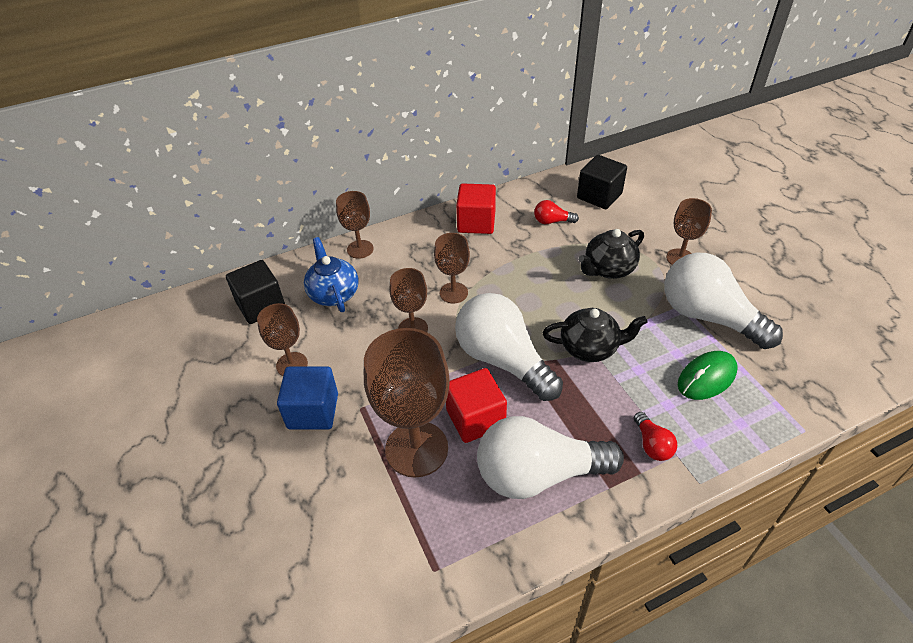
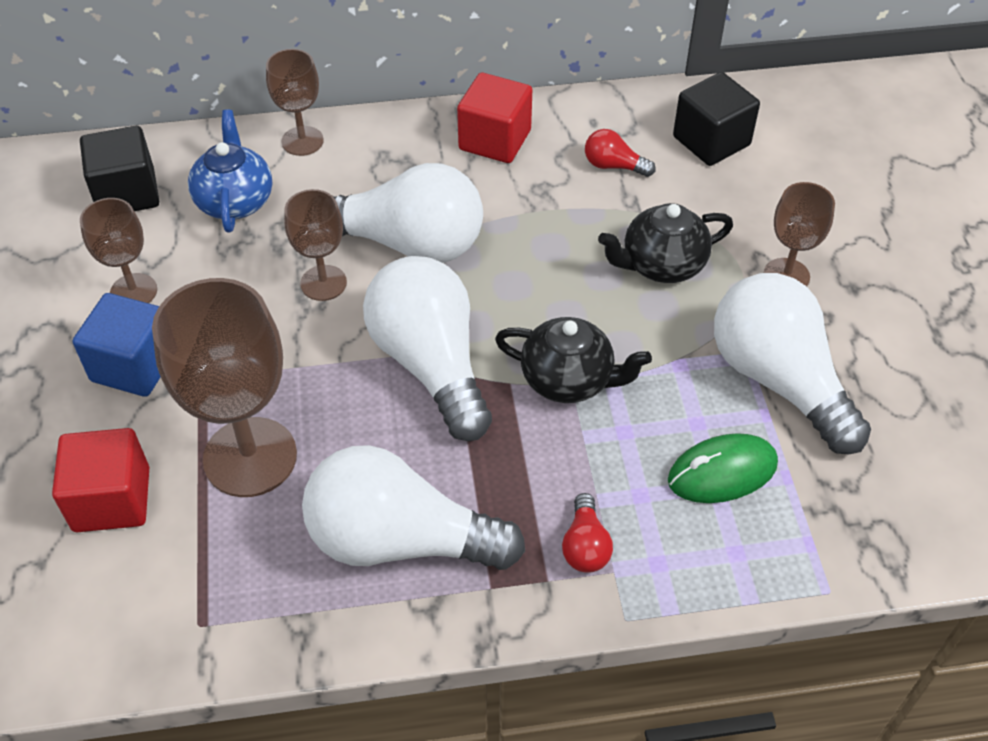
camera: 15 degrees right, 5 degrees up
brown goblet [434,233,470,304] -> white light bulb [333,163,483,263]
red cube [446,368,507,443] -> red cube moved to [52,428,149,532]

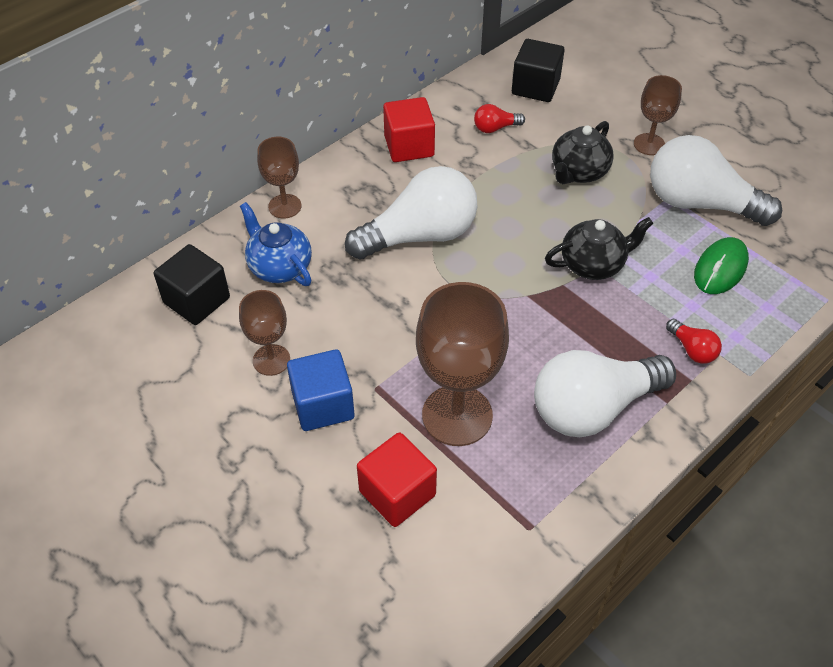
camera: 35 degrees left, 0 degrees up
brown goblet [284,189,347,301] -> none
white light bulb [363,256,492,441] -> none

